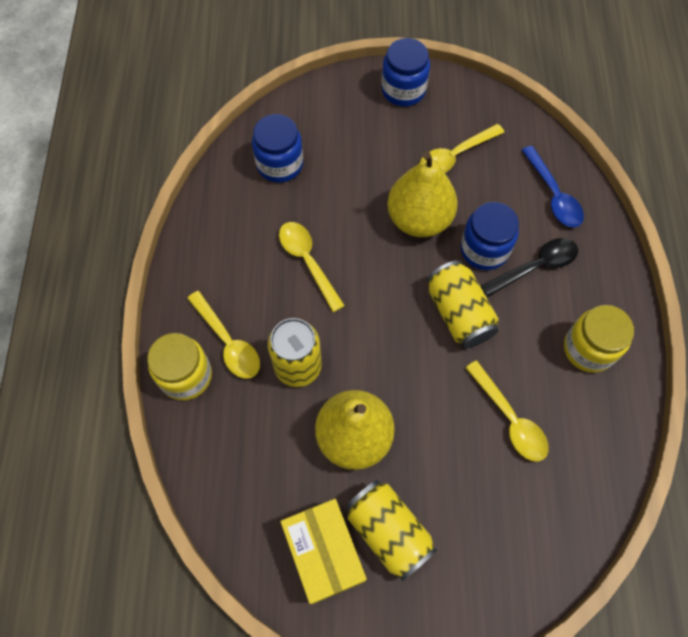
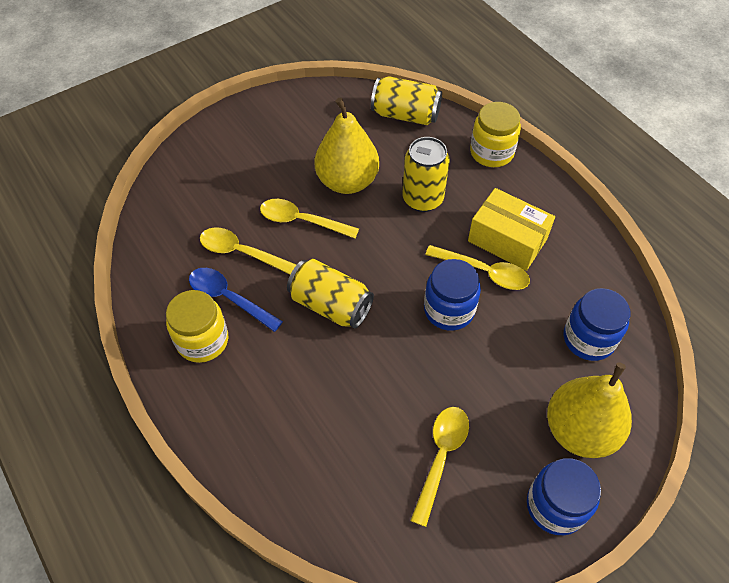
camera: 145 degrees right, 10 degrees down
yellow spoon [187,291,260,379] -> yellow spoon moved to [260,199,359,238]
yellow box [280,499,367,604] -> yellow box moved to [468,188,555,271]
yellow can [346,480,437,581] -> yellow can moved to [371,76,442,125]
yellow pear [387,151,458,237] -> yellow pear moved to [547,362,632,458]
blue jar [460,202,519,270] -> blue jar moved to [424,259,481,331]
black spoon [481,238,578,297] -> none
blue spoon [522,146,584,227] -> blue spoon moved to [189,268,283,332]

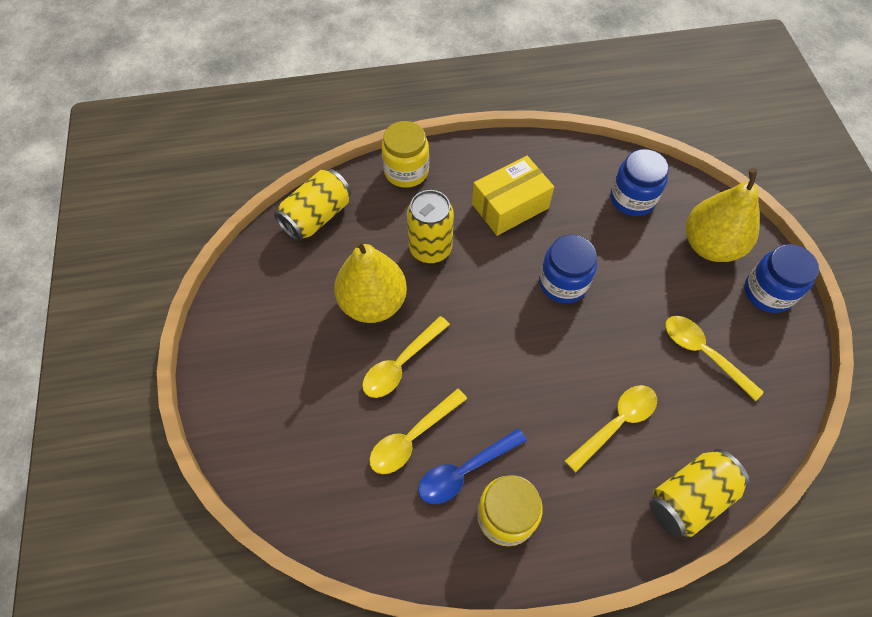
camera: 65 degrees left, 5 degrees up
yellow can [287,259,374,329] -> yellow can moved to [649,449,750,538]
yellow spoon [425,245,530,290] -> yellow spoon moved to [565,385,657,473]

